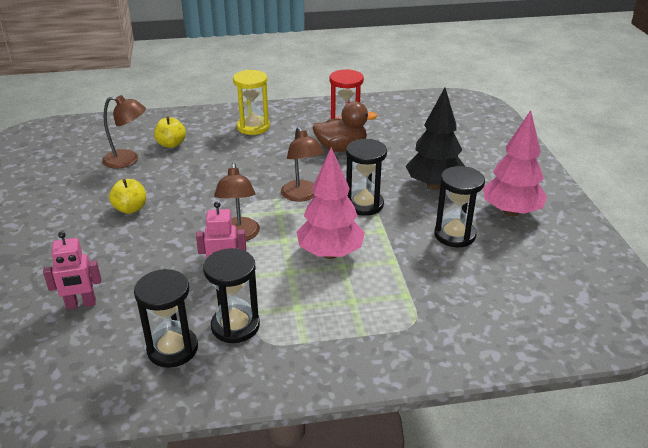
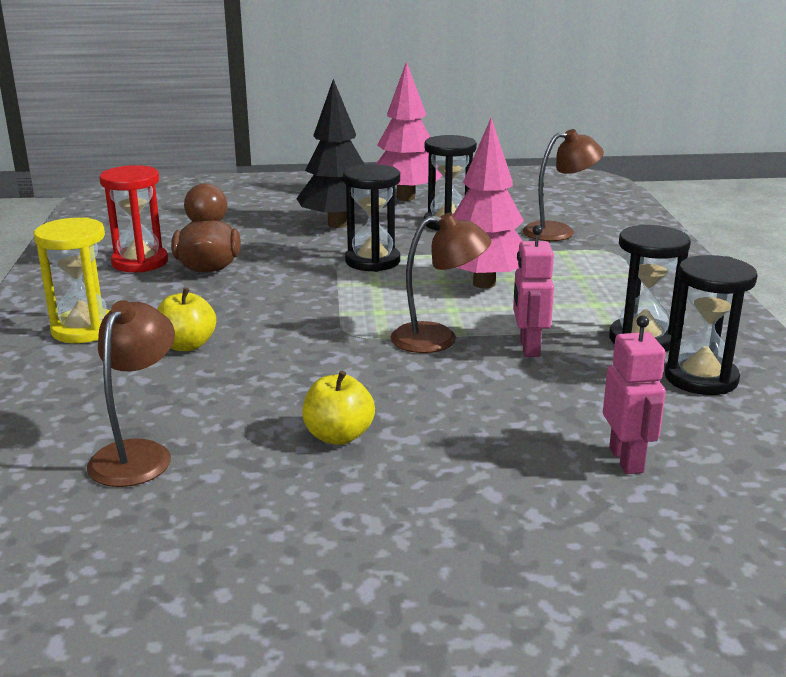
camera: 85 degrees left, 10 degrees down
yellow apple [154,116,186,148] -> yellow apple moved to [157,288,216,351]
brown lamp [281,127,324,202] -> brown lamp moved to [523,129,604,241]

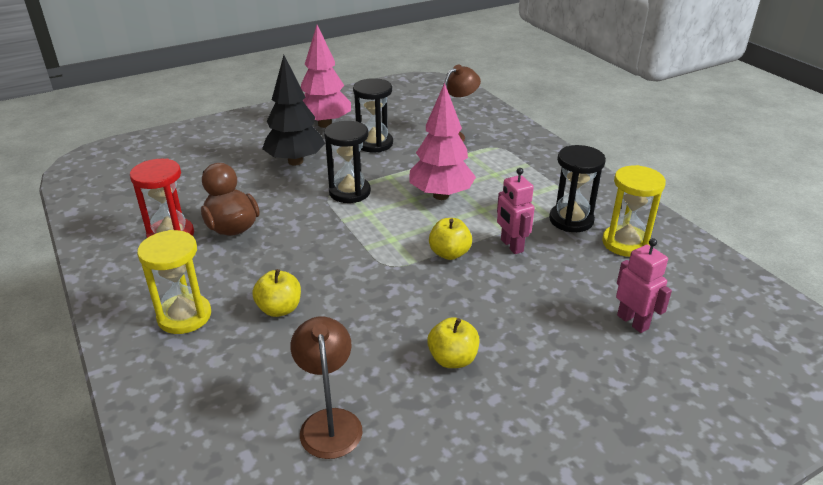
camera: 25 degrees left, 10 degrees up
brown lamp [391,213,491,353] -> yellow apple [429,218,472,260]
black hourglass [665,255,758,395] -> yellow hourglass [602,165,666,257]

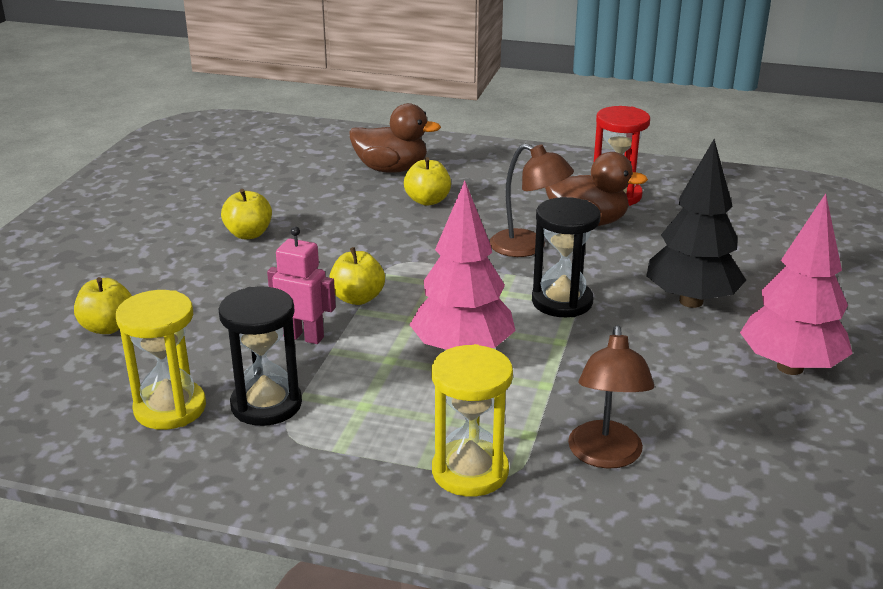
camera: 135 degrees right, 5 degrees down
yellow hourglass [137,230,211,334] -> yellow hourglass moved to [432,344,513,496]
brown lamp [290,316,362,459] -> brown lamp moved to [489,144,574,257]
black hourglass [353,78,393,153] -> none
pink robot [616,238,672,333] -> yellow apple [74,277,132,334]
none -> brown duck [349,103,441,173]

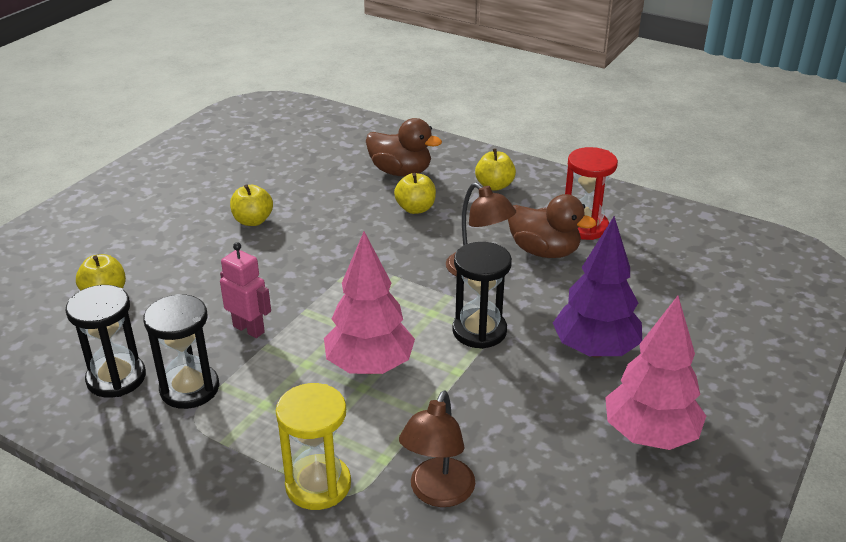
camera: 15 degrees right, 5 degrees up
yellow hourglass [116,290,206,430] -> black hourglass [65,285,146,398]
yellow apple [329,247,385,305] -> yellow apple moved to [475,148,516,191]
black tree [646,139,746,308] -> purple tree [553,216,642,358]

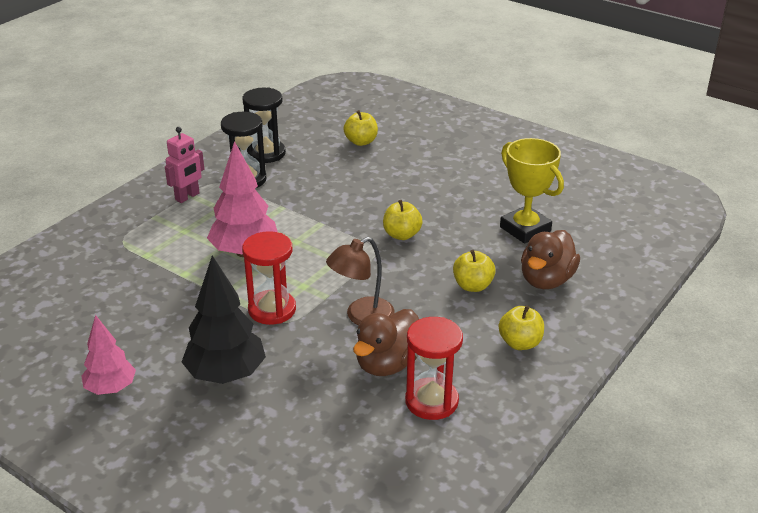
camera: 95 degrees right, 0 degrees up
pink robot [220,242,271,338] -> pink robot moved to [165,127,204,203]
yellow apple [230,184,273,226] -> yellow apple moved to [383,200,423,240]
yellow hourglass [276,383,351,510] -> none
brown lamp [399,391,475,507] -> none
black hourglass [452,242,512,349] -> red hourglass [242,231,296,325]
purple tree [553,216,642,358] -> black tree [182,255,266,384]
pink tree [605,296,706,450] -> pink tree [82,315,136,395], size x0.64
none -> yellow trophy [500,138,564,244]

